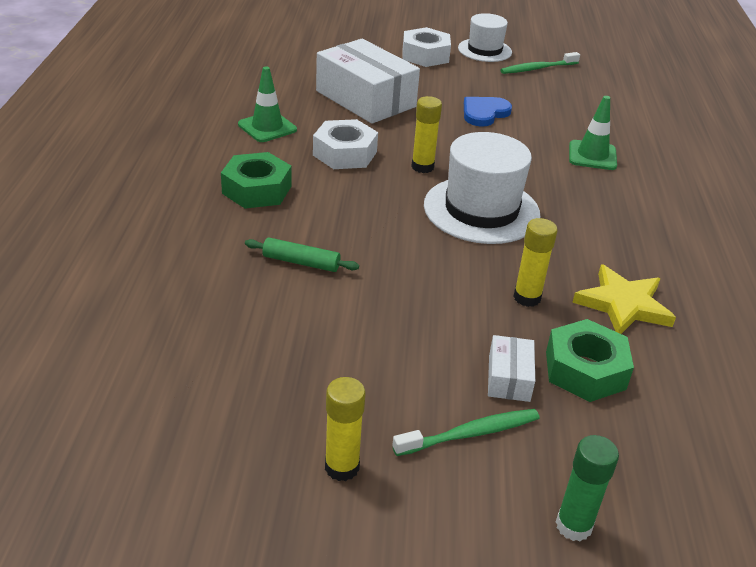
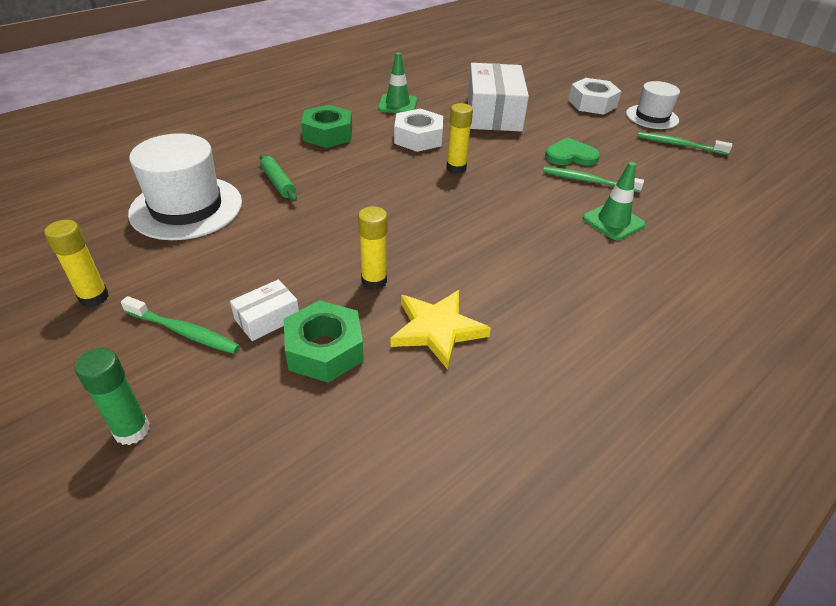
camera: 45 degrees right, 5 degrees up
white hat [424,132,540,244] -> white hat moved to [128,133,242,240]
blue heart [464,97,512,127] -> green heart [545,137,600,166]
none -> green toothbrush [543,167,644,193]

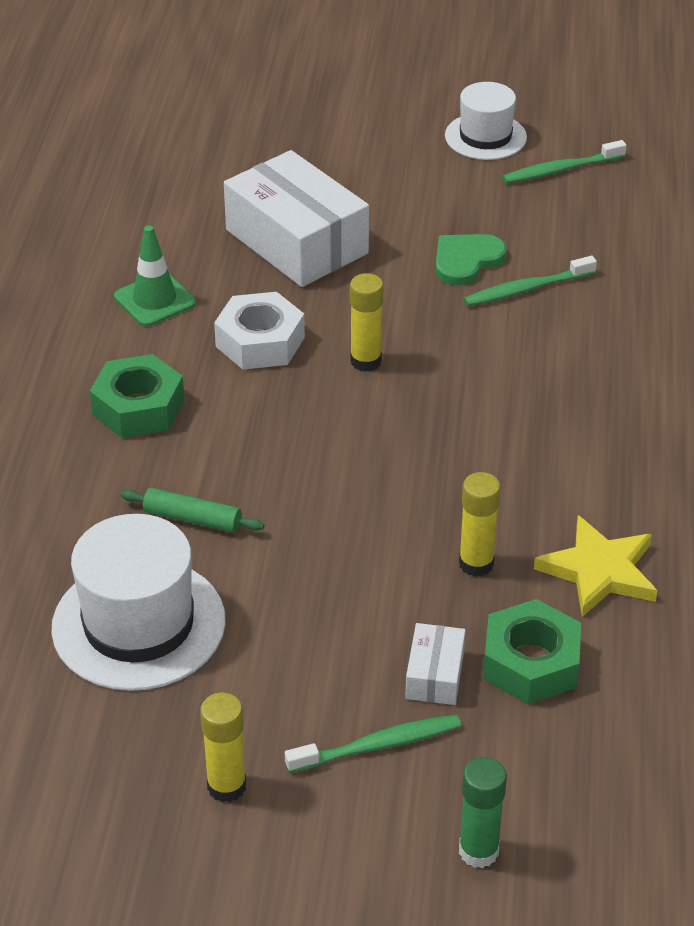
camera: 40 degrees left, 0 degrees up
white nut [569,78,622,115] -> none
green traffic cone [583,162,645,240] -> none

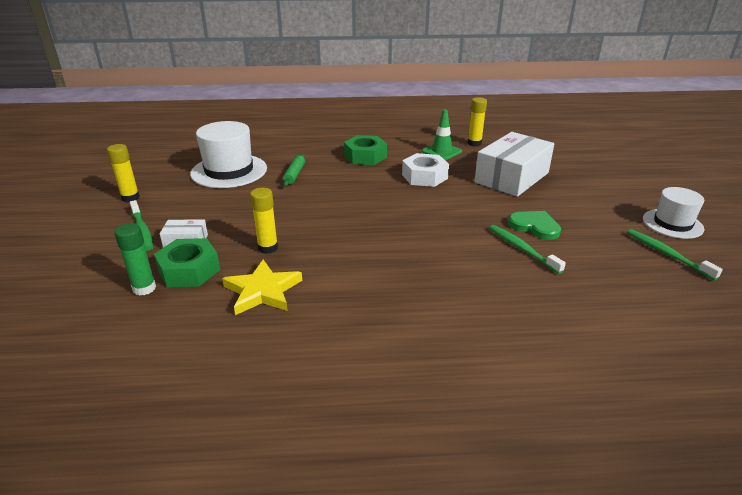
camera: 80 degrees right, 10 degrees down
yellow glue stick [350,273,383,372] -> yellow glue stick moved to [467,97,487,146]
green glue stick [459,757,507,868] -> green glue stick moved to [114,223,156,296]

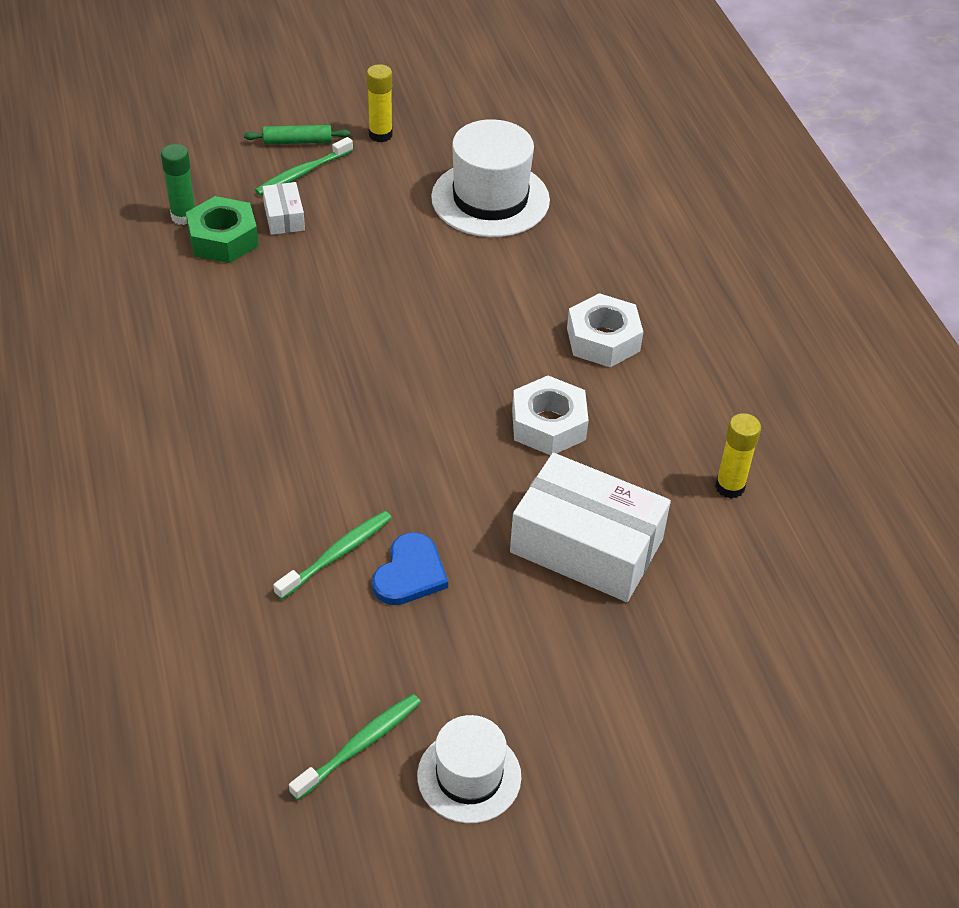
camera: 75 degrees right, 15 degrees up
yellow star [222,260,302,315] -> none
yellow glue stick [250,188,278,254] -> none
green rolling pin [283,154,305,187] -> green rolling pin moved to [244,125,351,144]
green nut [344,135,387,165] -> white nut [567,293,643,367]
green traffic cone [422,109,462,160] -> none
green heart [508,211,561,240] -> blue heart [372,532,448,605]

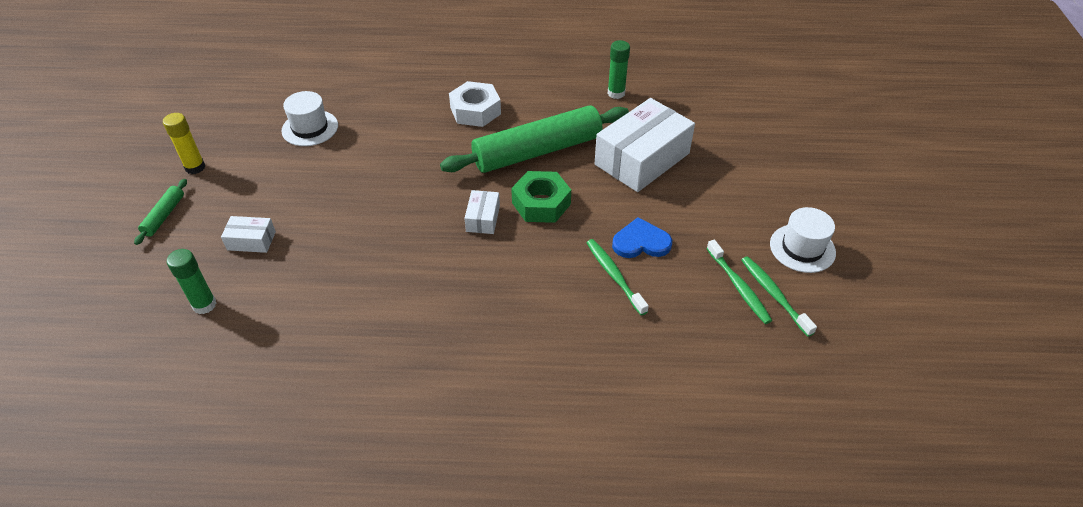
camera: 70 degrees left, 0 degrees up
green nut [186,196,259,263] -> green nut moved to [511,171,571,223]
green toothbrush [255,137,353,196] -> green toothbrush moved to [706,240,772,324]
blue heart [372,532,448,605] -> blue heart turned 45 degrees counterclockwise [612,217,672,258]
white hat [431,119,550,237] -> white hat [282,91,338,146], size x0.63
white nut [512,375,589,455] -> green rolling pin [440,105,629,173]
yellow glue stick [715,413,761,499] -> green glue stick [608,40,630,99]
none -> white box [464,190,500,234]

